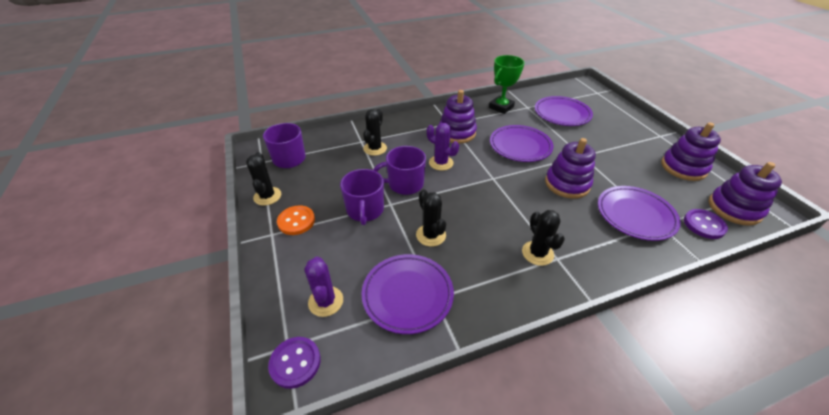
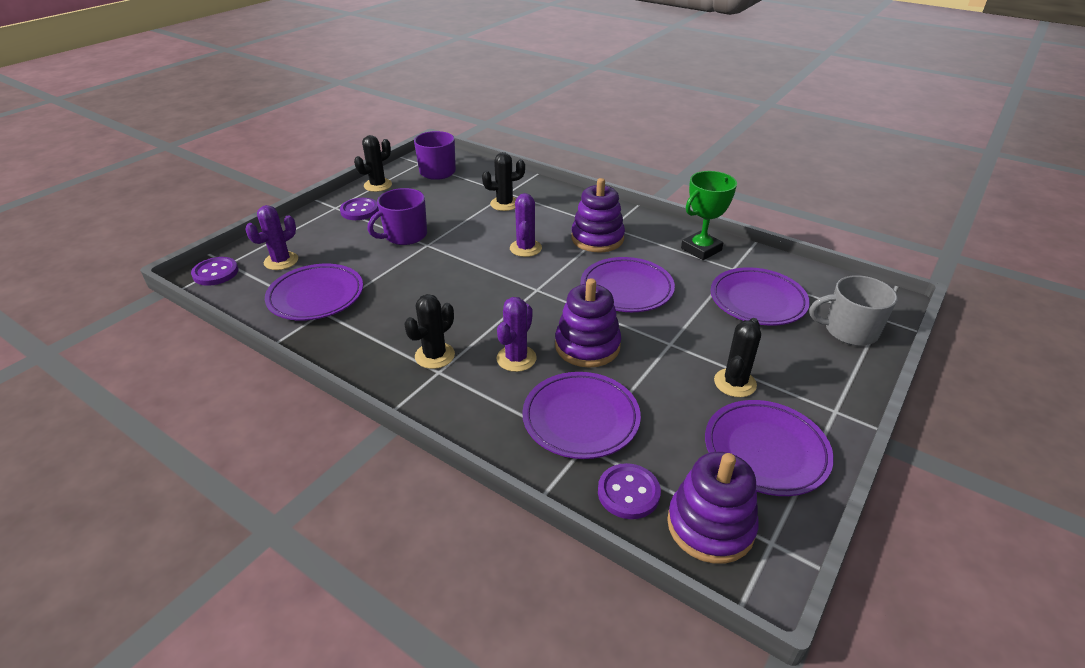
camera: 55 degrees right, 5 degrees down
orange button [277,206,315,235] -> purple button [340,198,379,220]
purple mug [373,146,426,195] -> none
black cactus [416,189,446,247] -> black cactus moved to [714,318,761,397]
green trophy [489,55,525,114] -> green trophy turned 45 degrees counterclockwise [681,171,737,260]
purple stacking toy [661,122,721,181] -> purple plate [705,400,834,496]
none -> purple cactus [496,297,537,372]
none -> grey mug [810,275,898,346]

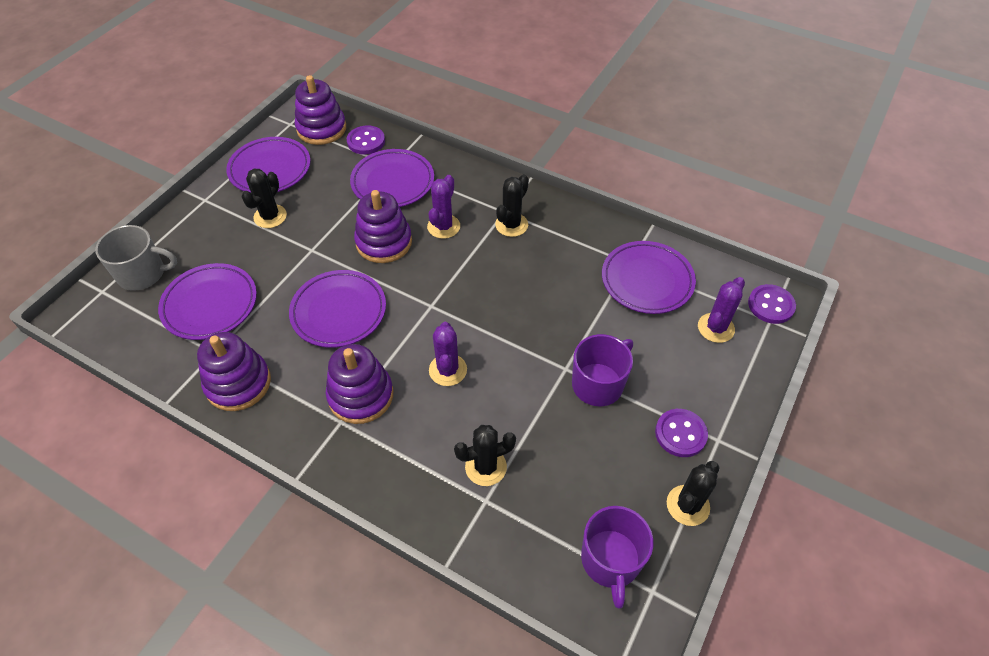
camera: 175 degrees right, 15 degrees up
green trophy [681,171,737,260] -> purple stacking toy [197,332,271,411]

